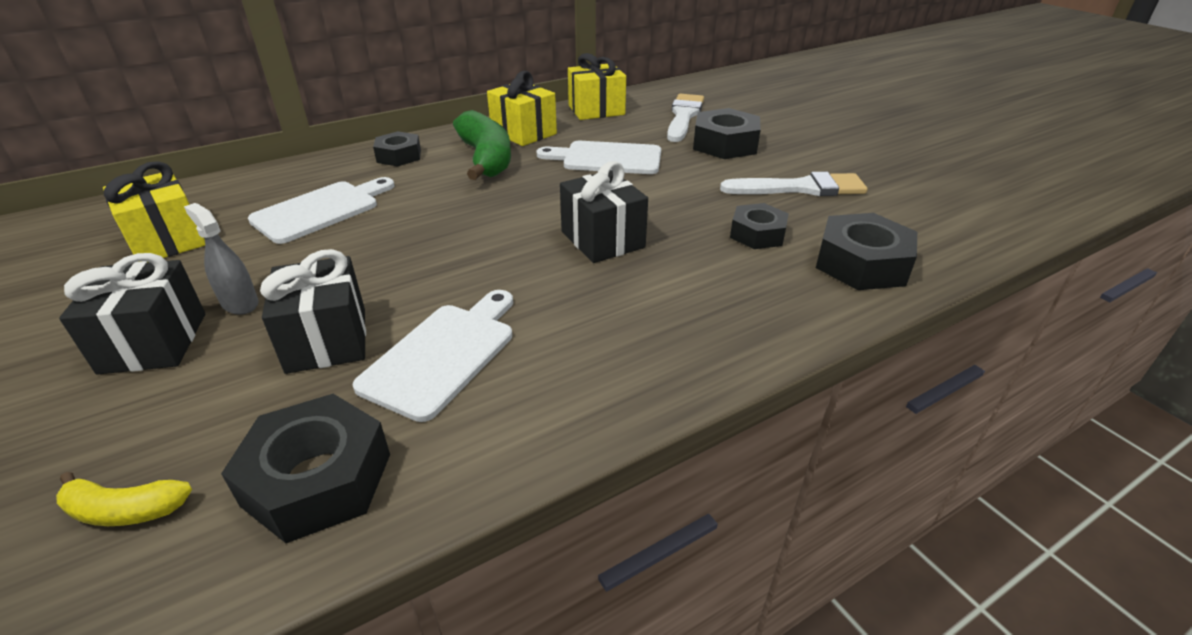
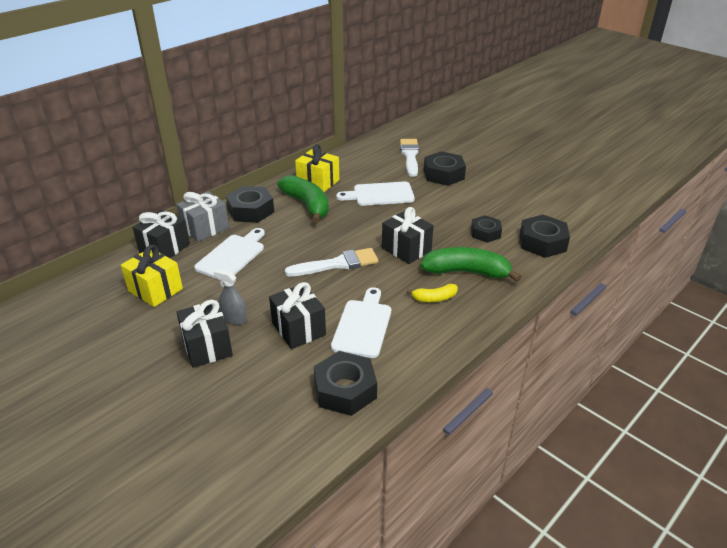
camera: 15 degrees left, 0 degrees up
yellow banana [56,472,192,526] -> yellow banana moved to [406,284,458,302]
black nut [373,131,421,167] -> black nut [226,186,274,223], size x1.54
yellow gift [568,53,626,120] -> none
white brush [720,172,868,196] -> white brush moved to [285,248,378,276]
none -> black gift [133,210,190,258]
none -> grey gift [176,191,229,242]
none -> green banana [421,247,522,282]

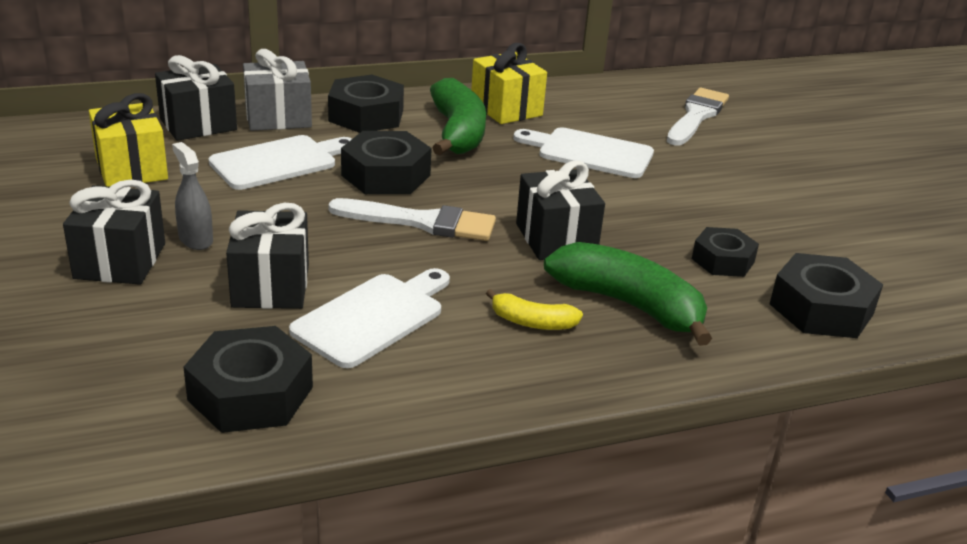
camera: 25 degrees right, 5 degrees down
black nut [424,151,466,186] -> black nut moved to [341,131,432,194]

